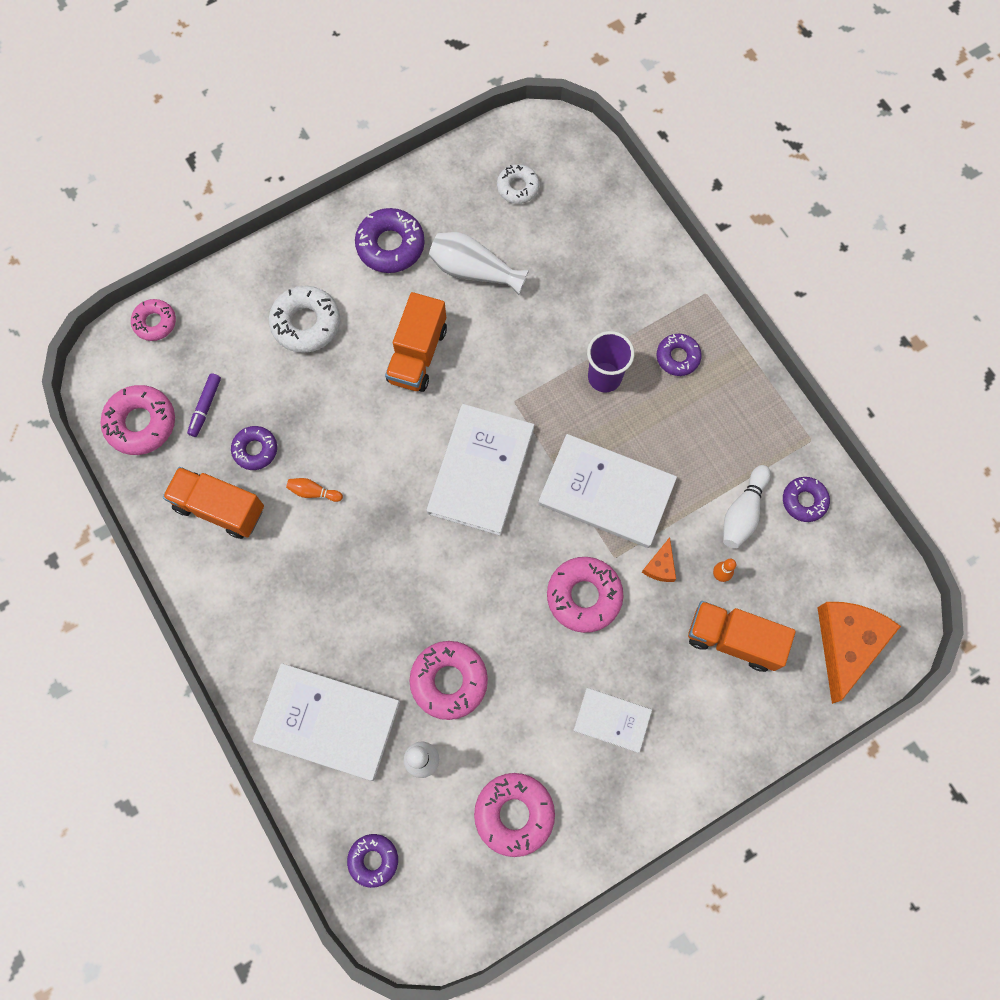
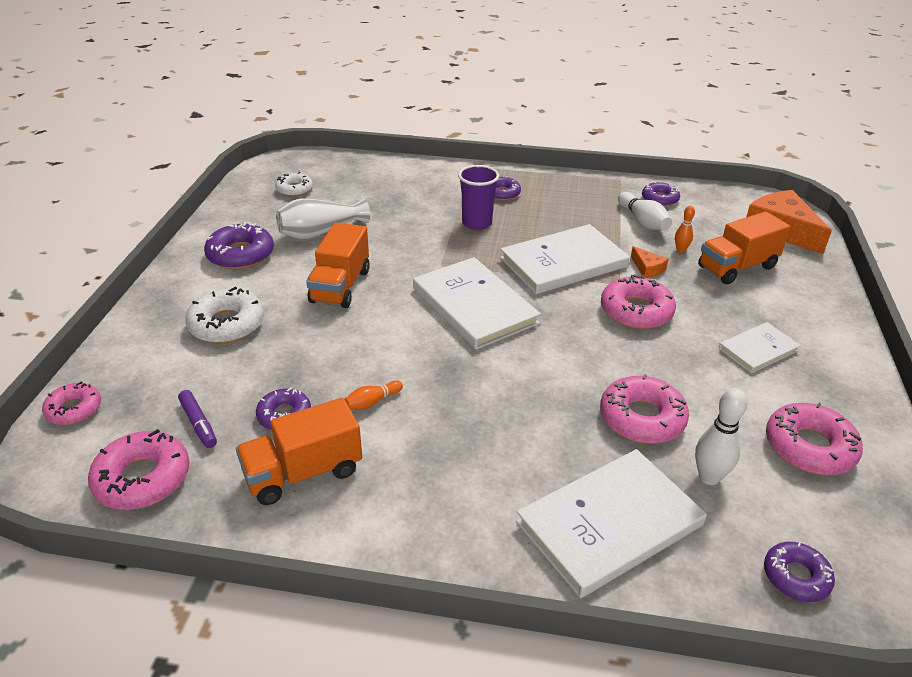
camera: 50 degrees left, 35 degrees down
orange truck [385,292,447,392] -> orange truck turned 45 degrees clockwise [306,223,370,308]

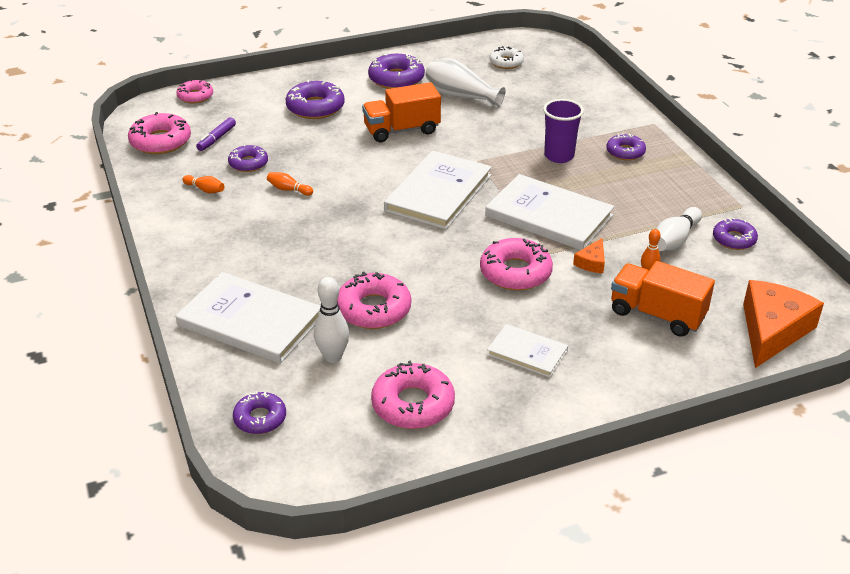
camera: 60 degrees right, 0 degrees up
white donut [186,286,264,343] -> purple donut [286,80,345,119]
orange truck [236,398,362,505] -> orange bowling pin [183,175,225,193]

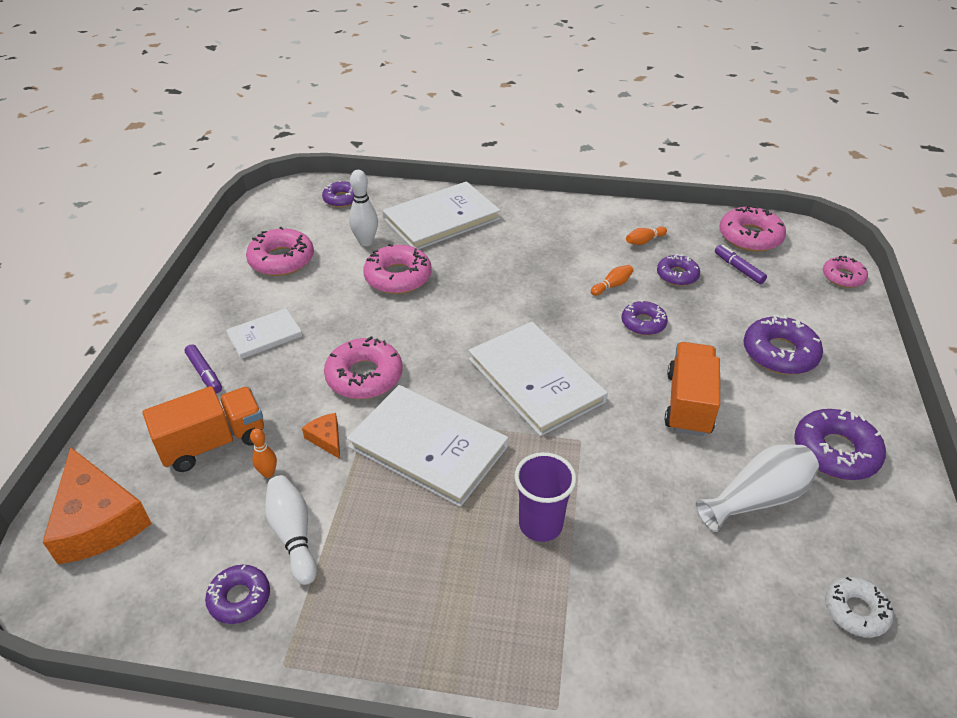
camera: 120 degrees right, 5 degrees up
white book [485,174,614,250] -> white book turned 60 degrees clockwise [347,385,508,507]
purple donut [606,133,646,160] -> purple donut moved to [622,300,668,335]
none -> purple marker [185,344,222,394]

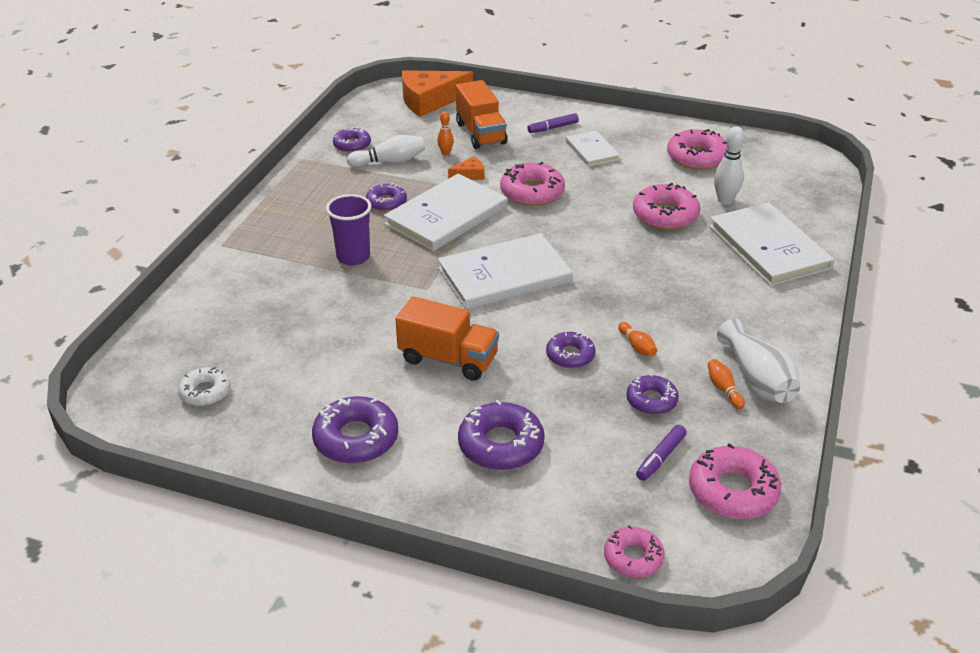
camera: 100 degrees right, 5 degrees down
purple donut [322,181,354,207] -> purple donut moved to [366,183,407,212]
white vase [696,444,819,532] -> white vase moved to [717,319,800,403]
purple marker [715,245,767,284] -> purple marker turned 150 degrees clockwise [636,425,687,481]

